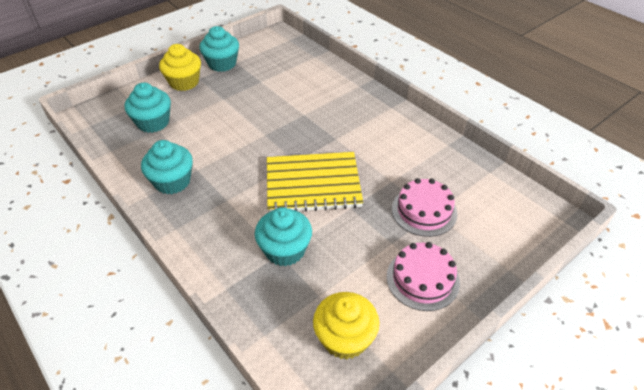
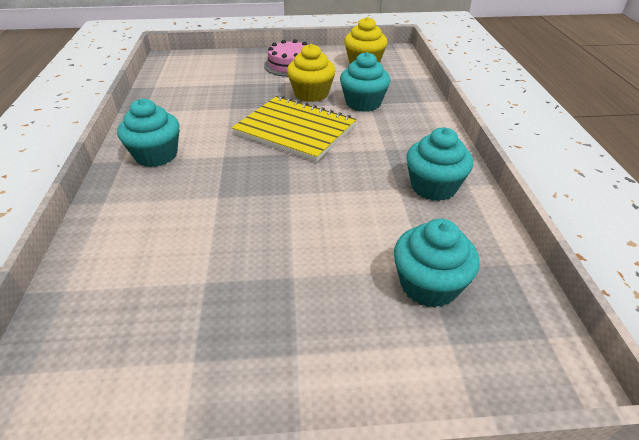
camera: 145 degrees left, 5 degrees down
yellow cupcake [159,44,201,91] -> yellow cupcake moved to [287,44,336,102]
turquoise cupcake [199,26,239,72] -> turquoise cupcake moved to [117,99,180,167]
pink cake [392,178,457,237] -> none

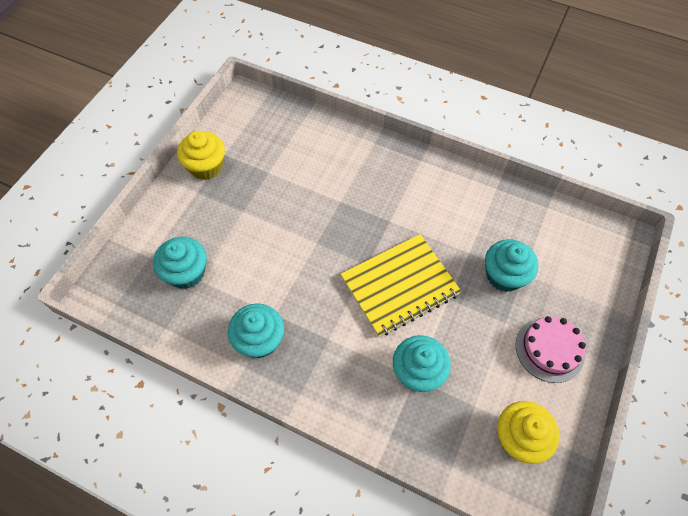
camera: 120 degrees right, 20 degrees up
turquoise cupcake [117,99,180,167] -> turquoise cupcake moved to [485,239,538,292]
yellow cupcake [287,44,336,102] -> yellow cupcake moved to [177,131,225,180]

